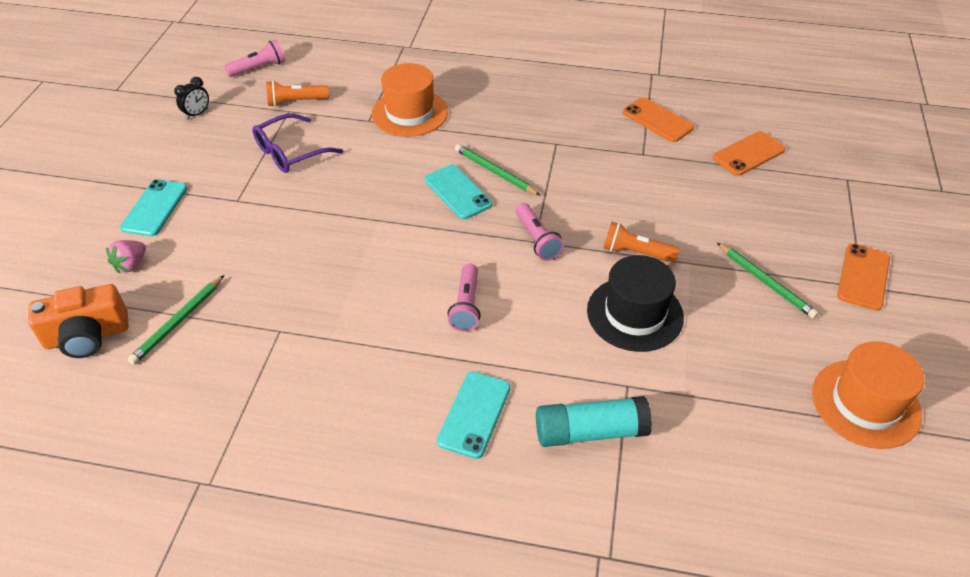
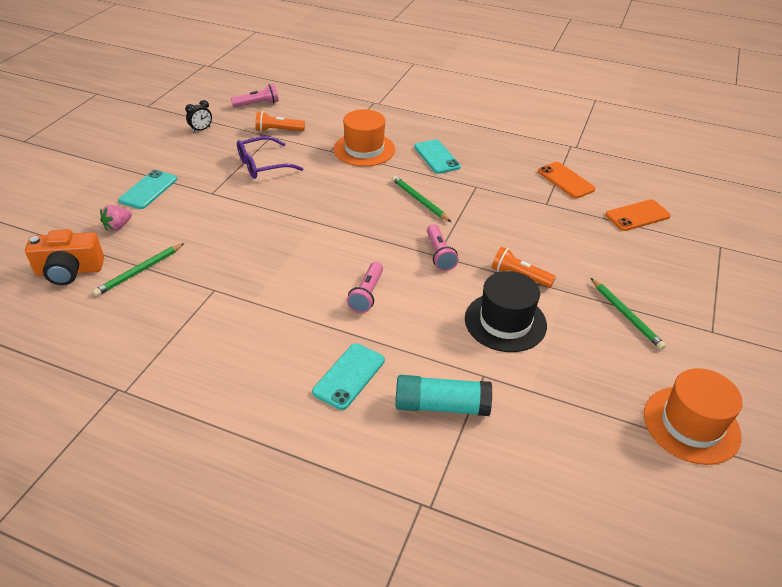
camera: 10 degrees right, 5 degrees down
turquoise phone [424,164,492,219] -> turquoise phone moved to [414,139,461,174]
orange phone [837,244,890,311] -> none

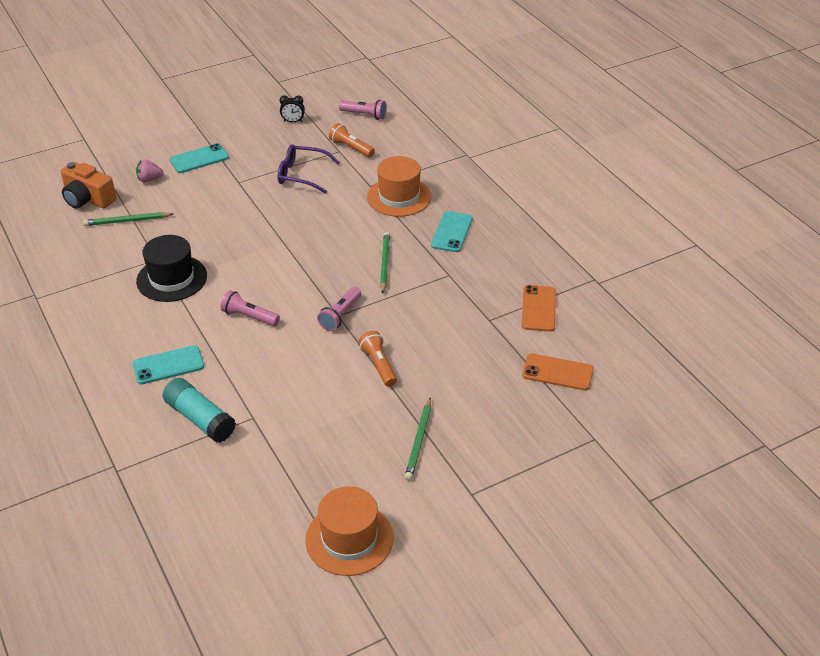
camera: 40 degrees right, 0 degrees up
pink flashlight [347,262,383,313] -> pink flashlight turned 60 degrees clockwise [221,290,280,326]
black hat [465,271,547,352] -> black hat moved to [136,235,207,302]

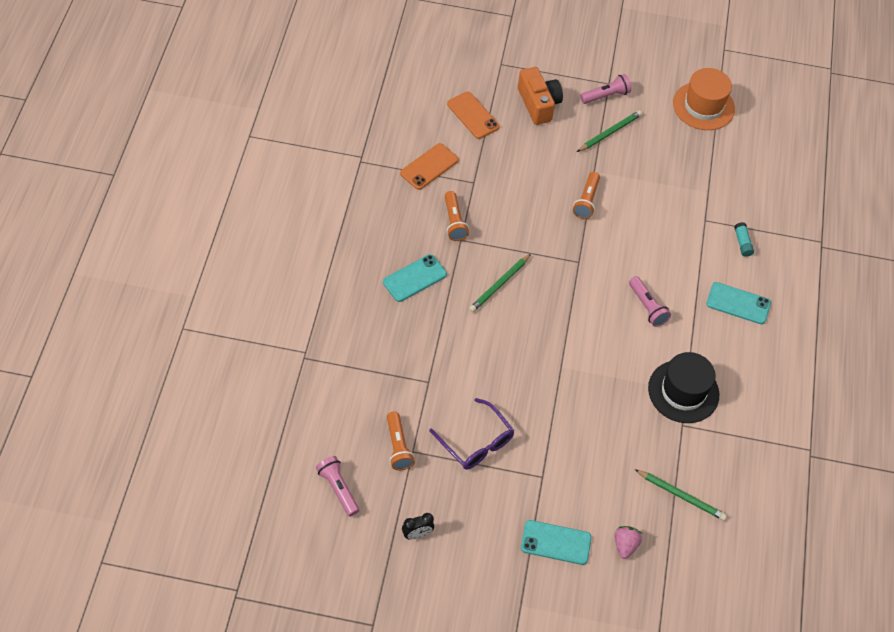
camera: 145 degrees left, 15 degrees up
orange camera [61,162,116,209] -> orange camera moved to [518,67,563,125]
pink strawberry [136,160,164,182] -> pink strawberry turned 105 degrees counterclockwise [615,526,642,559]
turquoise glue stick [163,378,236,443] -> turquoise glue stick [734,222,754,257], size x0.51
black clock [280,95,305,122] -> black clock turned 120 degrees clockwise [402,513,434,539]
pink flashlight [317,287,361,331] -> pink flashlight moved to [580,74,632,104]
orange hat [367,156,431,217] -> none
none -> orange flashlight [445,191,469,241]

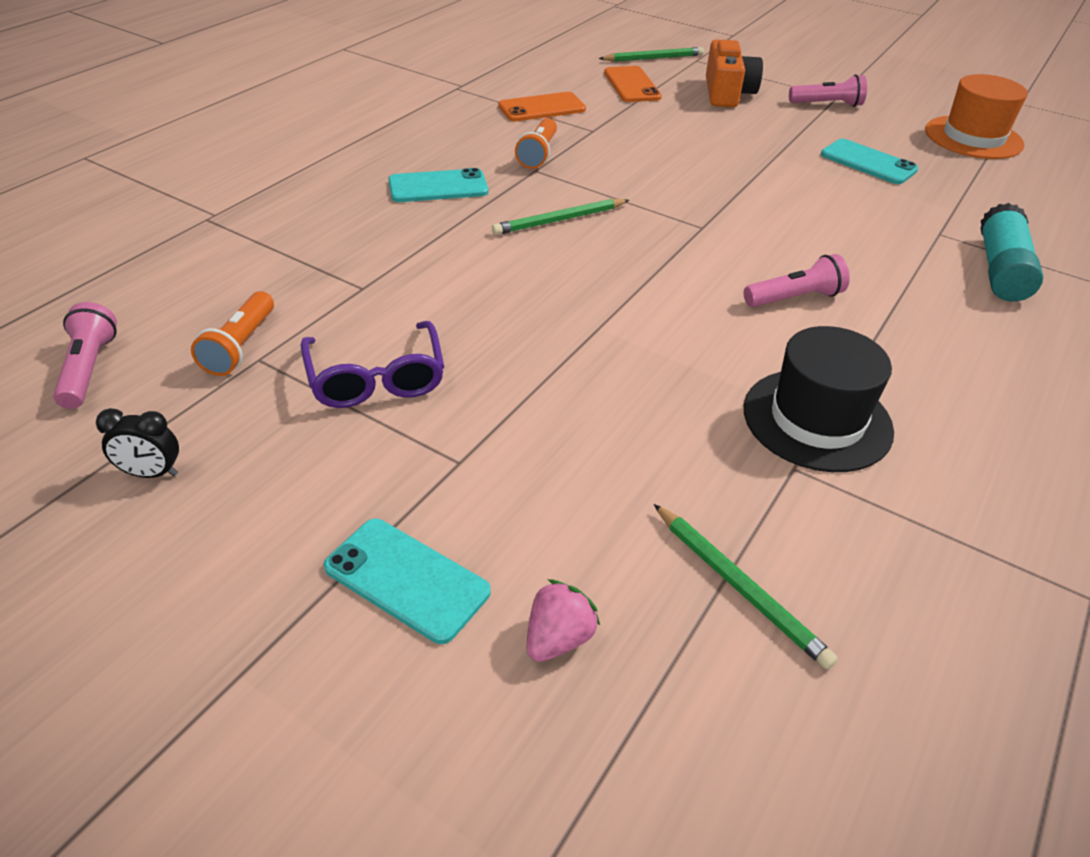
camera: 25 degrees right, 15 degrees down
orange flashlight [573,172,600,219] -> none
green pencil [577,110,642,152] -> green pencil moved to [598,47,704,62]
pink flashlight [629,276,671,327] -> pink flashlight turned 105 degrees counterclockwise [744,254,850,307]
turquoise phone [707,282,771,324] -> turquoise phone moved to [821,139,918,184]
turquoise glue stick [734,222,754,257] -> turquoise glue stick [980,203,1043,302], size x1.98

